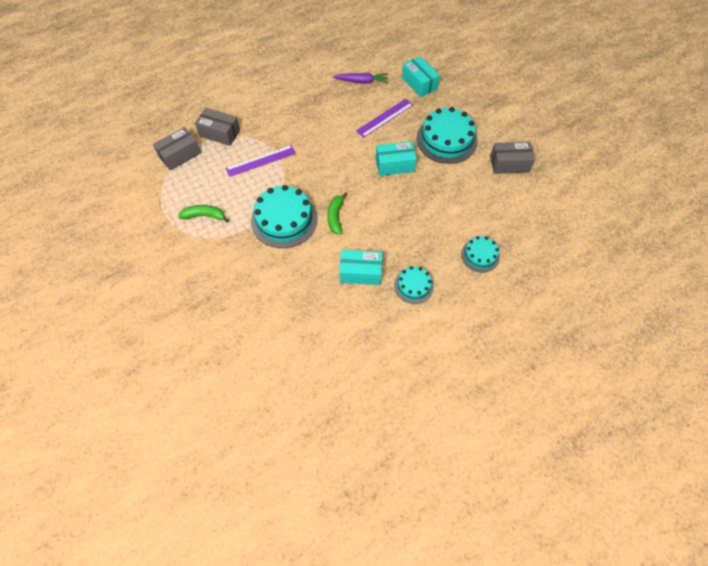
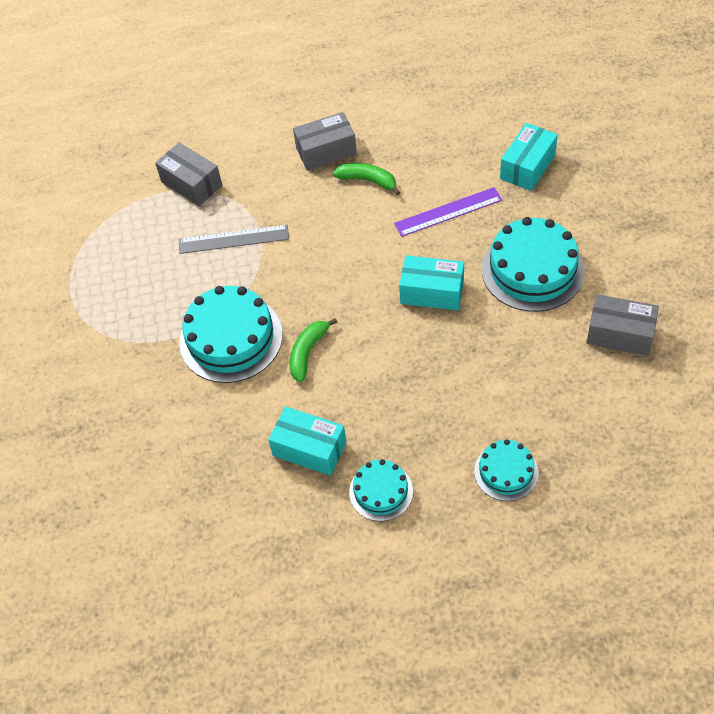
camera: 25 degrees right, 5 degrees down
grey box [153,127,201,171] -> grey box moved to [293,112,357,171]
green banana [178,205,229,223] -> green banana moved to [333,163,400,195]
purple ruler [226,145,296,177] -> grey ruler [179,225,289,254]
purple carrot [333,73,388,84] -> none
turquoise box [402,56,440,97] -> turquoise box turned 45 degrees clockwise [500,123,558,191]

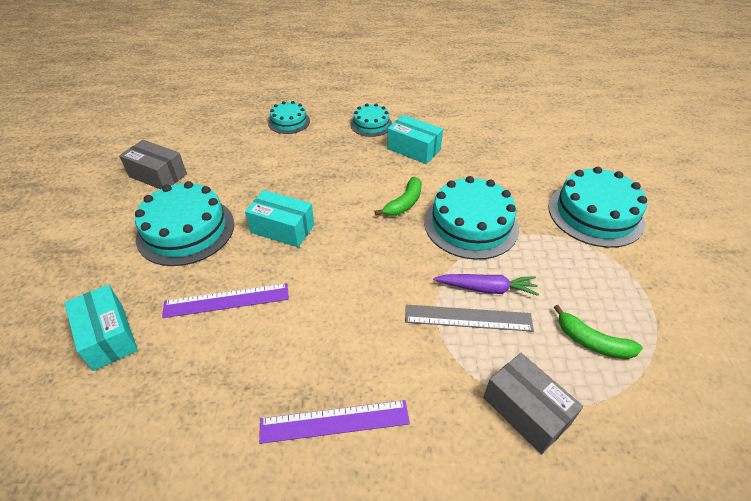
camera: 175 degrees left, 10 degrees down
grey box [293,112,357,171] -> purple ruler [259,400,410,444]
green banana [333,163,400,195] -> green banana moved to [554,305,643,359]
turquoise box [500,123,558,191] -> turquoise box turned 75 degrees counterclockwise [64,284,138,371]
none -> purple carrot [433,274,539,296]
none -> turquoise cake [549,167,647,248]

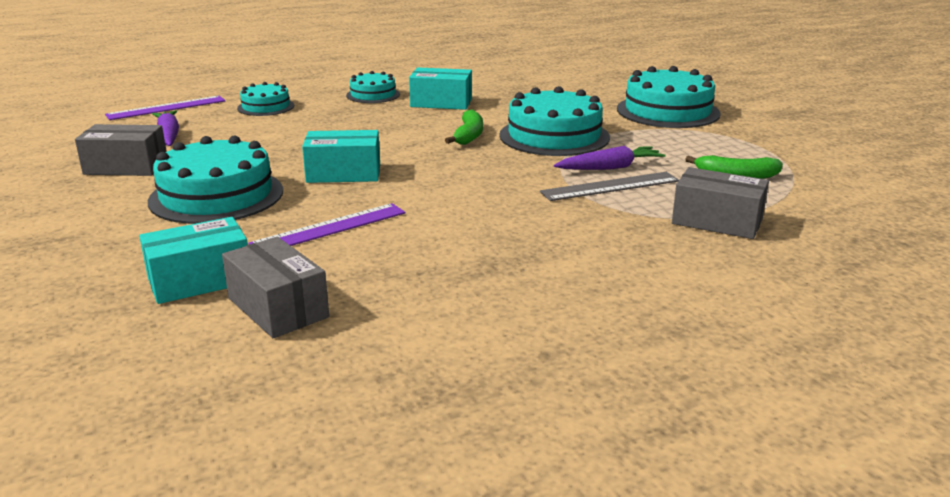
camera: 25 degrees left, 20 degrees down
turquoise box [64,284,138,371] -> turquoise box turned 60 degrees counterclockwise [139,217,248,304]
purple ruler [259,400,410,444] -> purple ruler moved to [105,96,225,120]
none -> purple carrot [152,110,179,146]
none -> grey box [222,237,329,338]

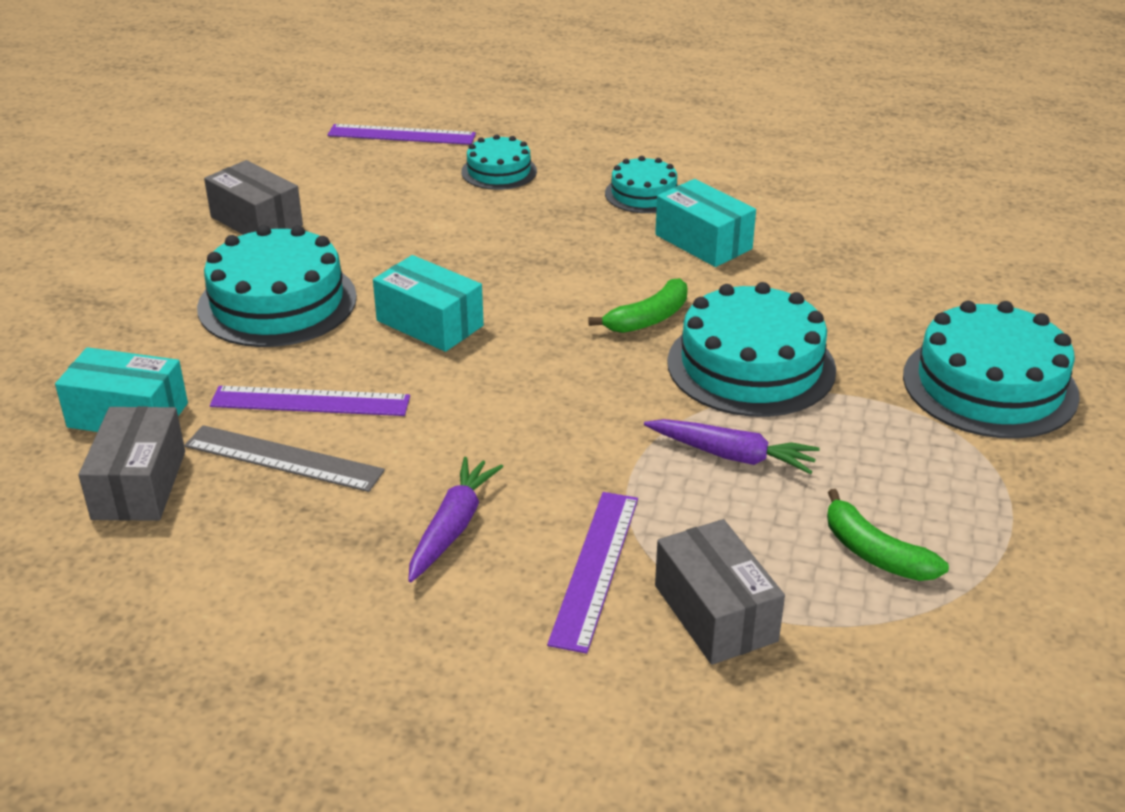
camera: 40 degrees right, 10 degrees up
purple carrot [152,110,179,146] -> purple carrot moved to [408,457,503,582]
grey ruler [540,172,679,201] -> grey ruler moved to [184,425,385,492]
none -> purple ruler [547,492,638,654]

